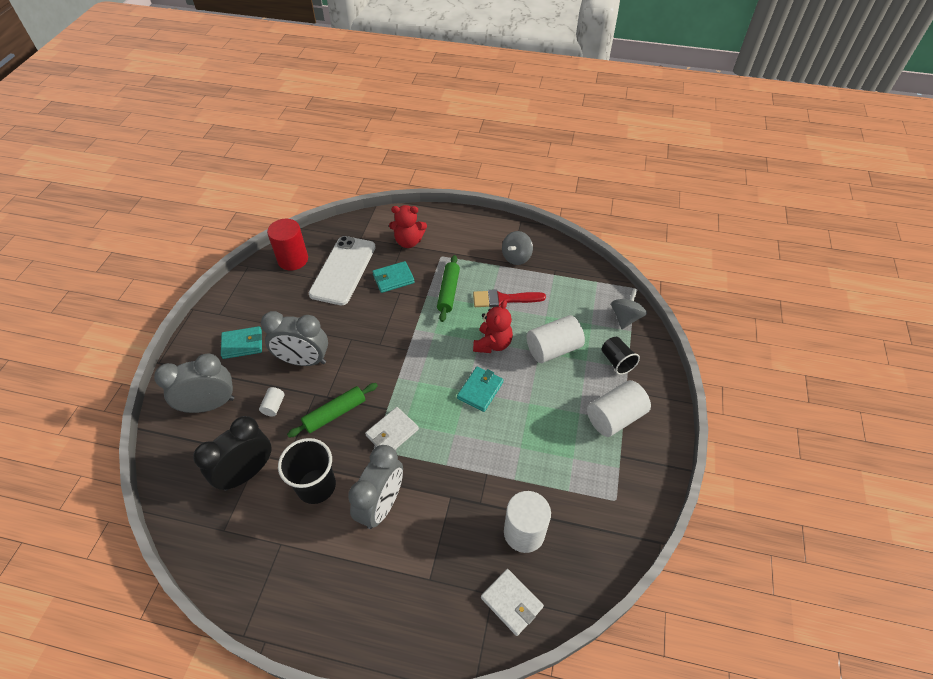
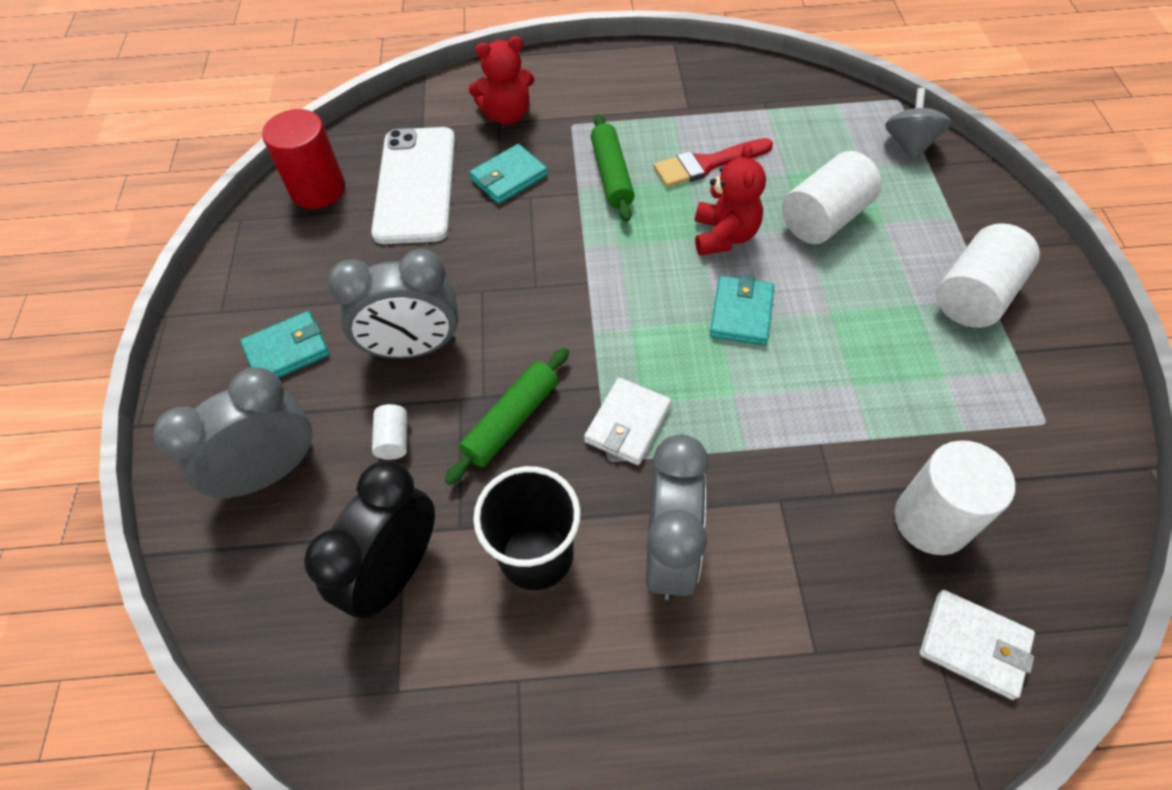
camera: 15 degrees left, 5 degrees up
grey spinning top [502,231,533,265] -> none
black cup [602,337,640,375] -> none

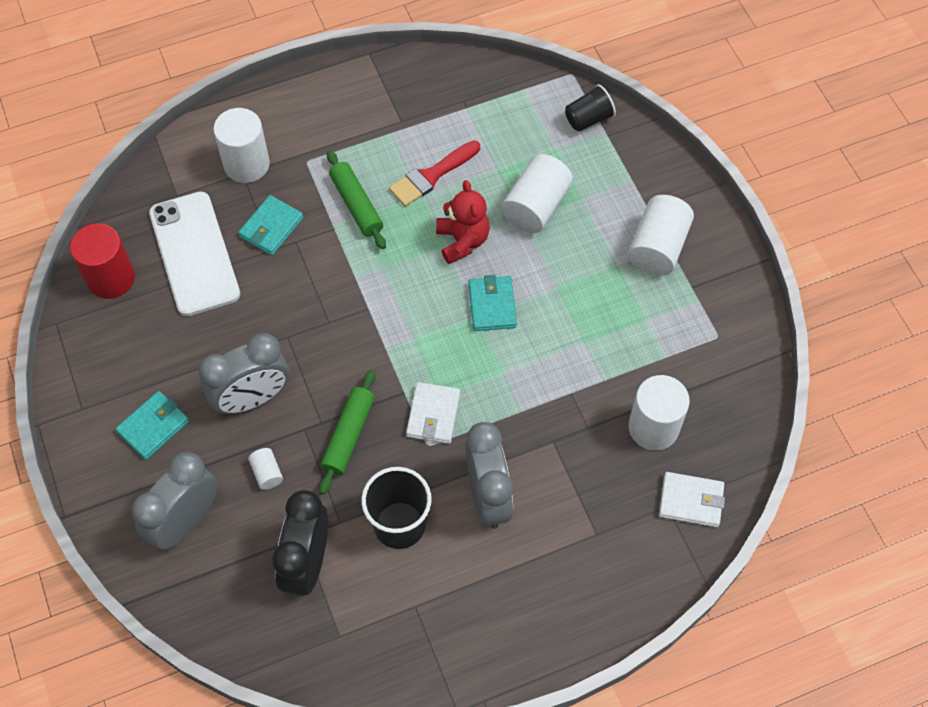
camera: 20 degrees left, 5 degrees up
red teddy bear [469,36,534,125] -> white cylinder [213,108,270,183]
grey spinning top [885,88,951,162] -> black cup [565,84,616,132]

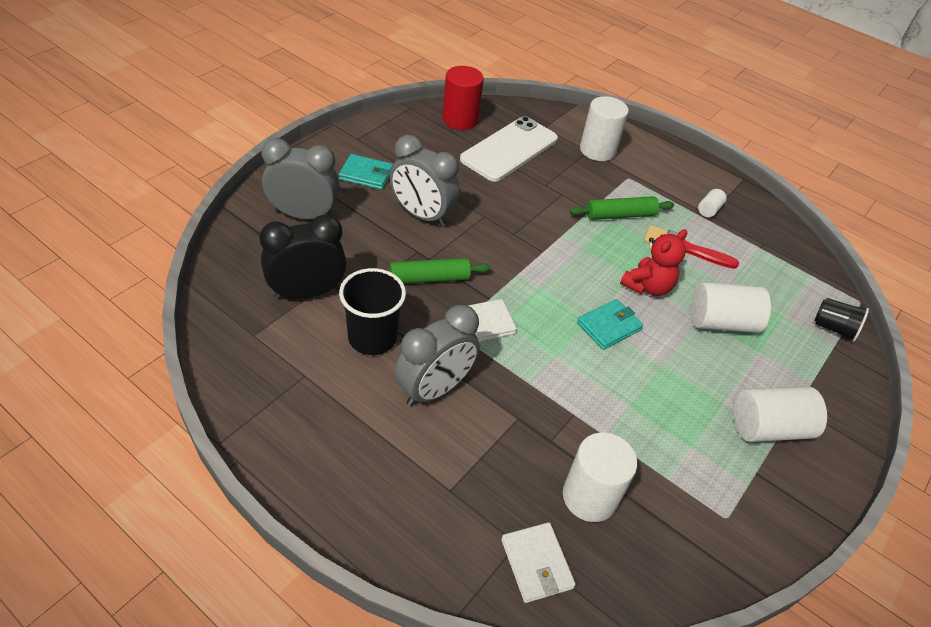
camera: 55 degrees right, 15 degrees down
turquoise wallet [238,195,303,255] -> none
white cylinder [248,448,283,490] -> white cylinder moved to [698,189,727,217]
green rolling pin [327,150,386,249] -> green rolling pin turned 45 degrees clockwise [570,196,674,220]

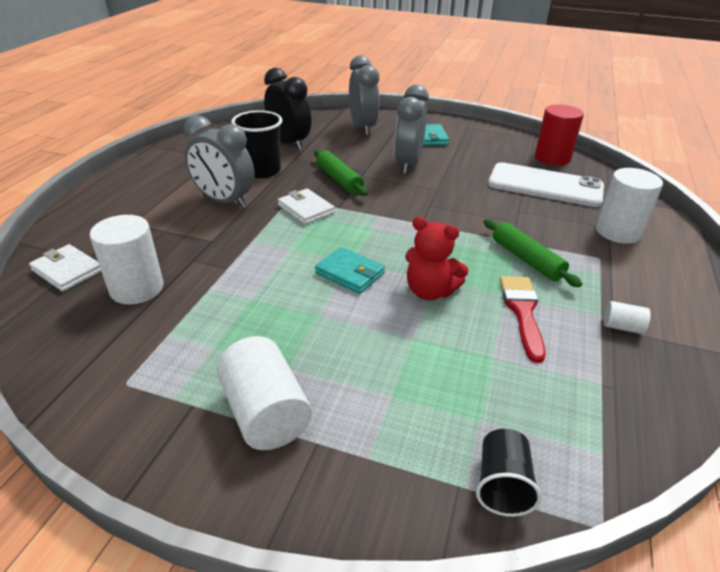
camera: 75 degrees right, 10 degrees down
white wallet [501,522,576,603] -> white wallet turned 75 degrees clockwise [29,244,101,292]
white cylinder [691,282,771,333] -> none

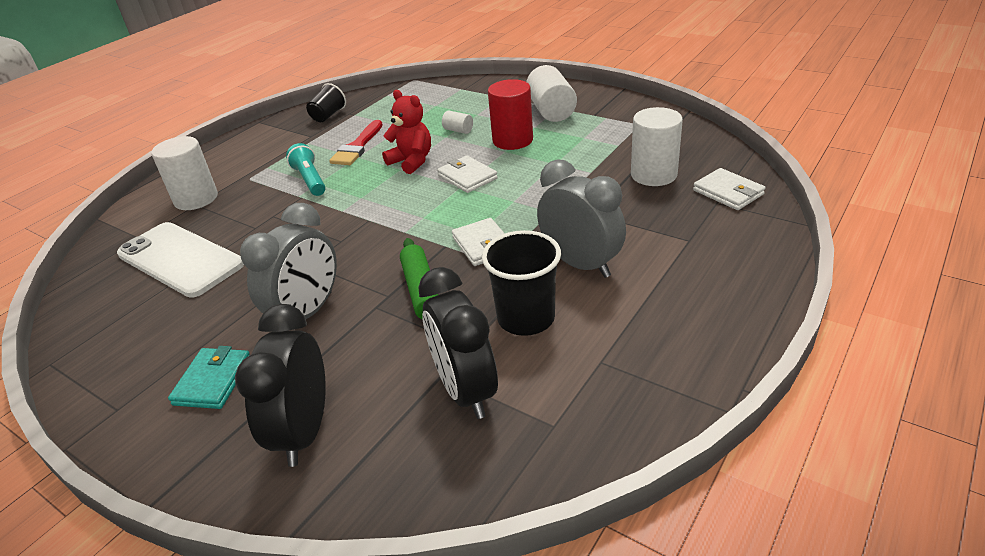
camera: 160 degrees left, 0 degrees up
turquoise wallet [315,247,385,294] -> white wallet [437,155,498,193]
grey clock [349,55,379,136] -> black clock [235,304,326,467]
black cup [476,429,542,517] -> black cup moved to [306,83,346,122]
green rolling pin [484,219,582,287] -> turquoise flashlight [286,143,326,196]
red cylinder [535,104,584,166] -> red cylinder moved to [488,79,533,150]
white cylinder [604,301,651,334] -> white cylinder moved to [442,111,473,134]

